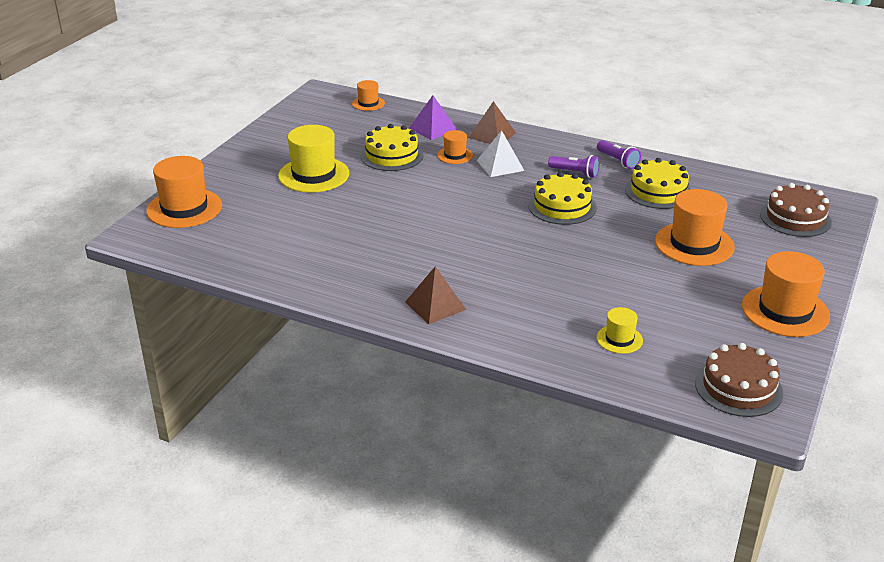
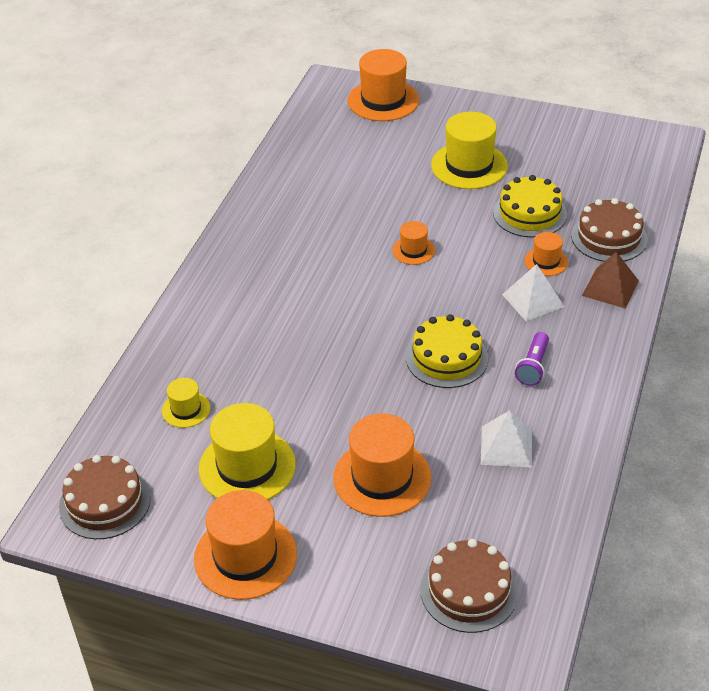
camera: 85 degrees right, 10 degrees up
orange hat [352,80,385,111] -> orange hat moved to [392,221,435,265]
brown pyramid [405,266,466,324] -> none
purple pyramid [409,95,457,140] -> brown cake [571,198,647,262]
purple flashlight [597,140,641,169] -> none
yellow cake [625,158,691,209] -> white pyramid [481,410,532,468]
none -> yellow hat [199,403,296,500]

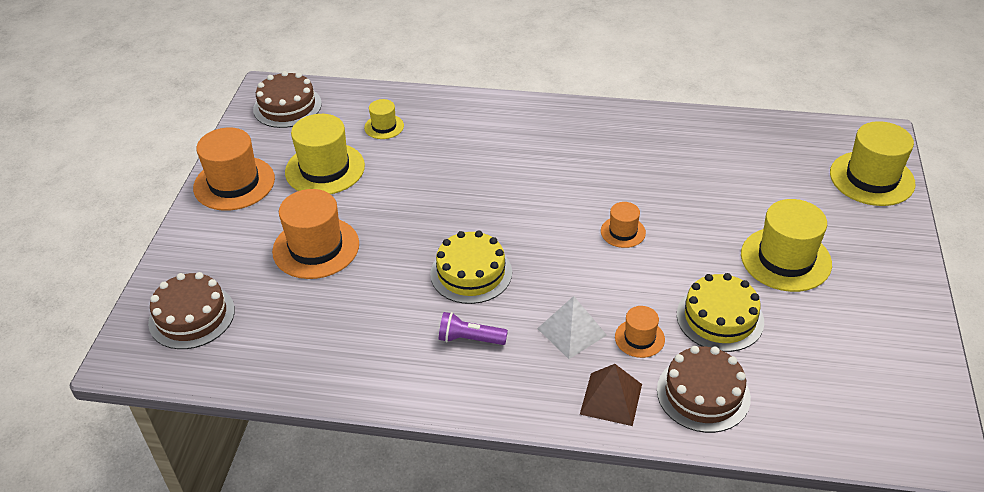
camera: 80 degrees right, 0 degrees up
orange hat [348,49,419,121] -> yellow hat [830,121,916,206]
white pyramid [481,410,532,468] -> none

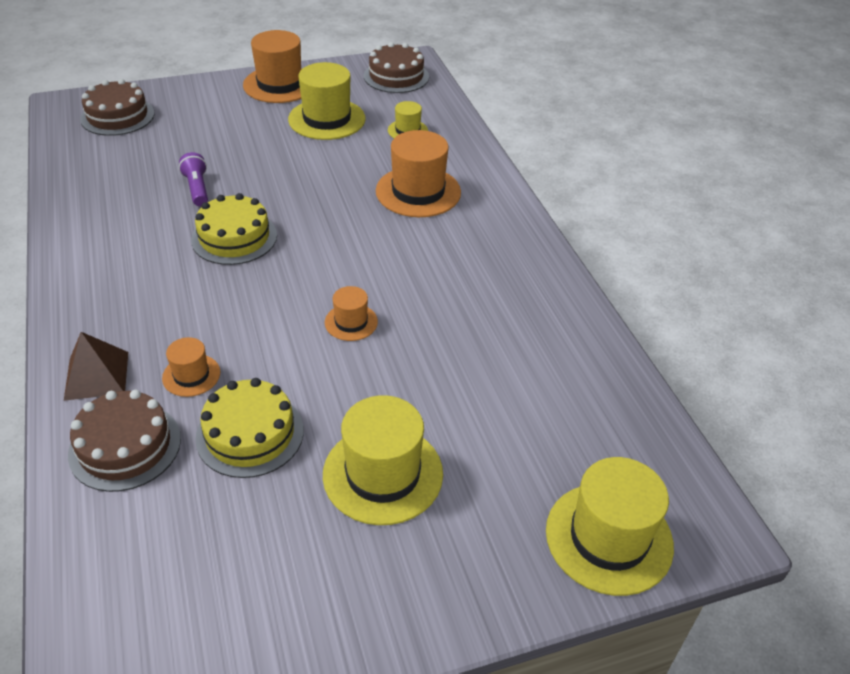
camera: 60 degrees right, 0 degrees up
orange hat [272,189,359,279] -> orange hat moved to [376,130,461,217]
purple flashlight [439,312,508,345] -> purple flashlight moved to [179,152,208,206]
white pyramid [537,296,607,359] -> none

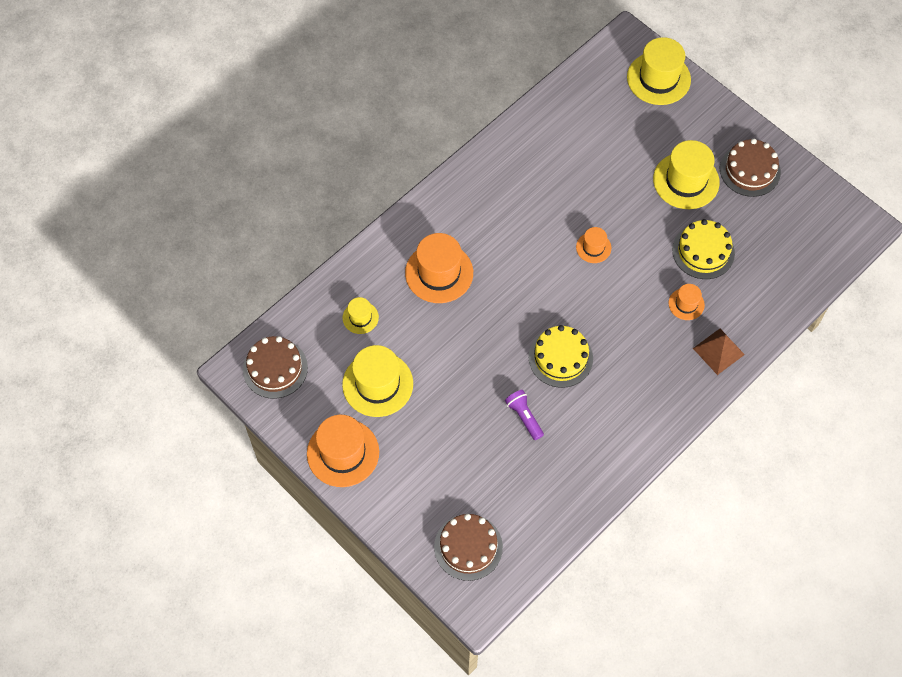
camera: 115 degrees left, 20 degrees up
brown cake [68,390,181,492] -> brown cake moved to [720,139,781,197]
purple flashlight [179,152,208,206] -> purple flashlight turned 105 degrees clockwise [505,390,544,440]

